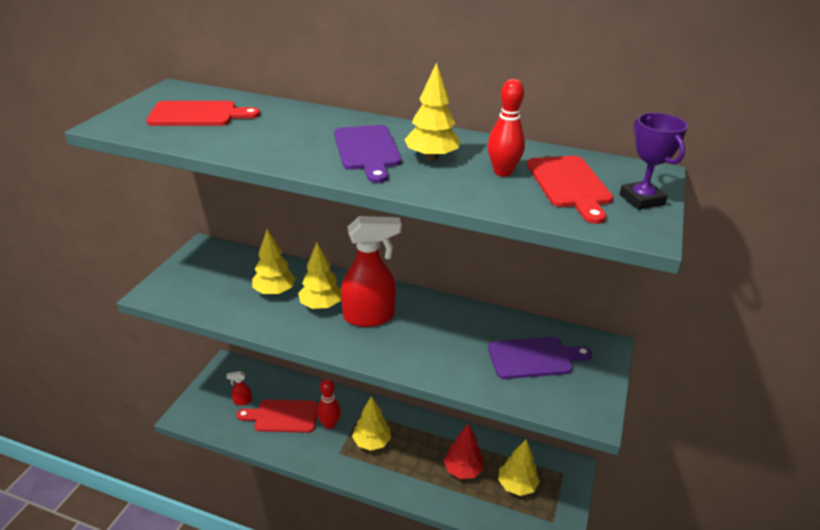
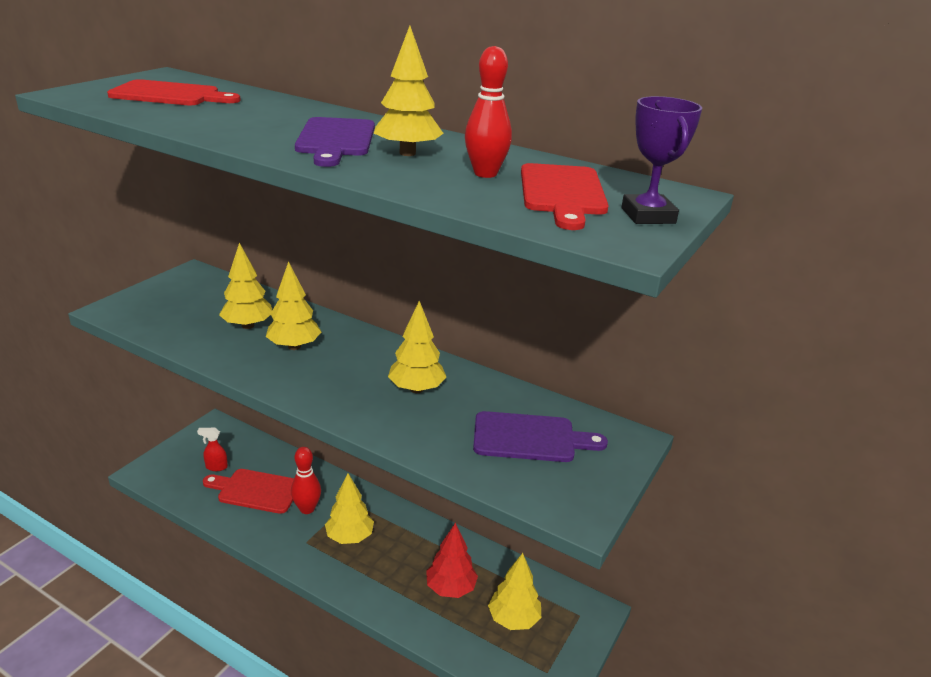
camera: 10 degrees right, 5 degrees down
red spray bottle [341,216,401,327] -> none
none -> yellow tree [388,301,446,393]

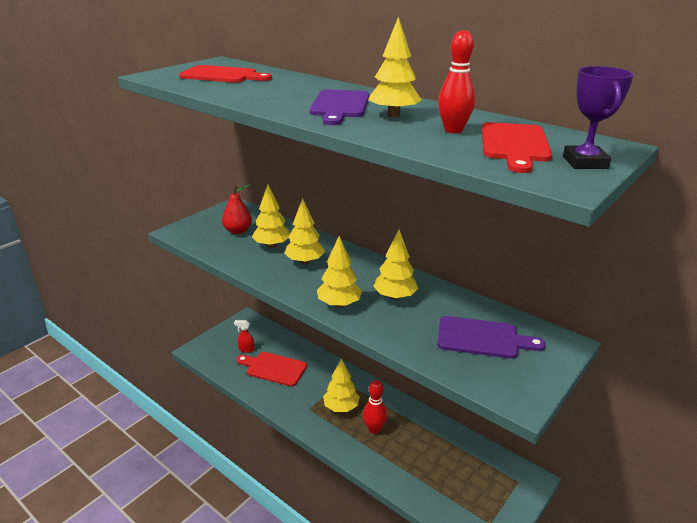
camera: 10 degrees right, 0 degrees up
red bowling pin [291,447,321,514] -> red bowling pin moved to [363,380,387,434]
red tree [426,523,478,598] -> none
yellow tree [488,553,541,630] -> yellow tree moved to [317,236,362,308]
none -> red pear [222,185,252,234]

